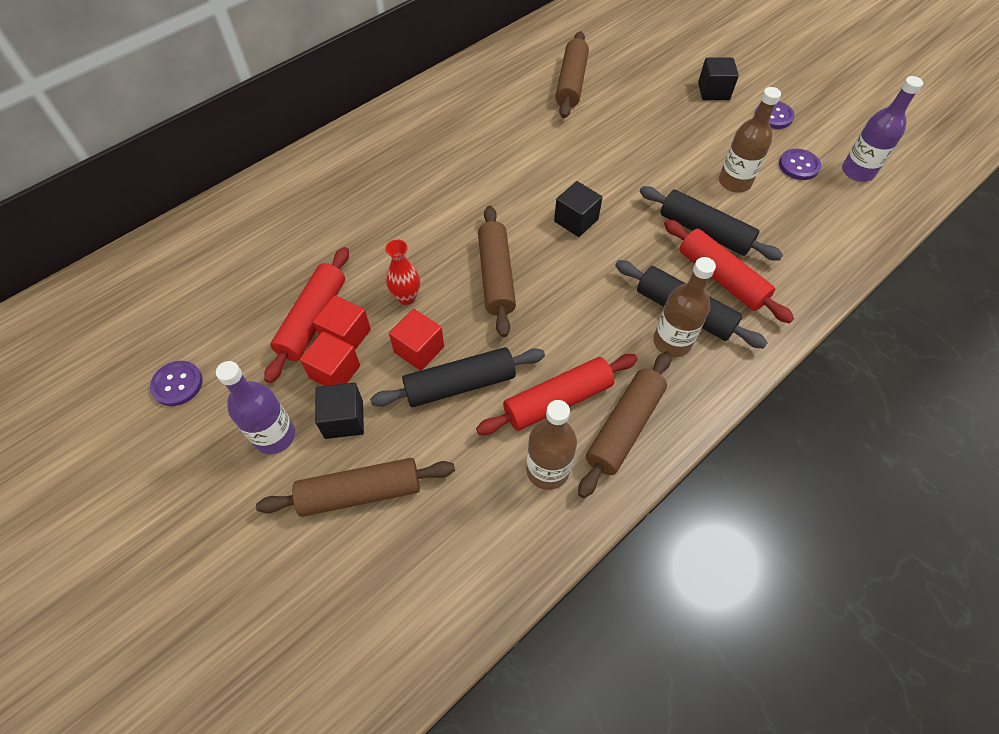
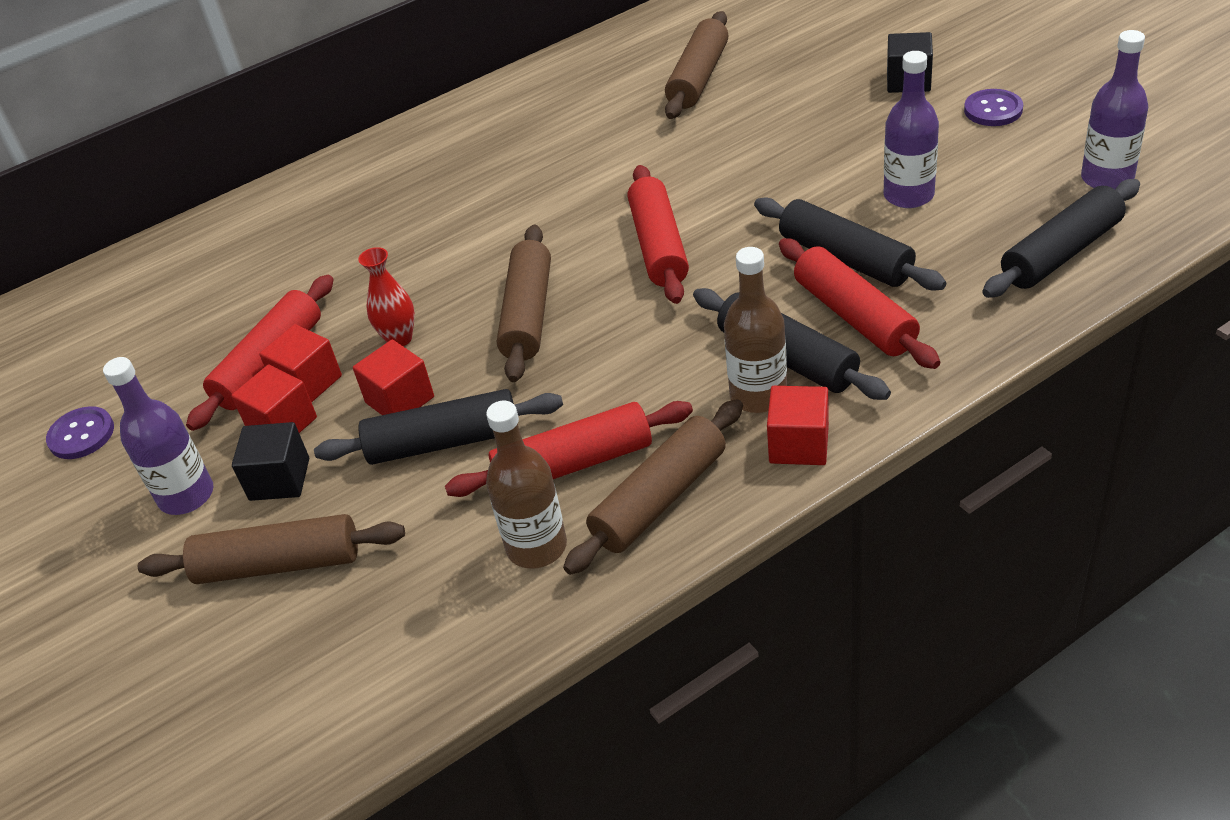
camera: 15 degrees right, 15 degrees down
black cube [554,181,603,237] -> red rolling pin [628,165,689,304]
brown bottle [719,87,781,193] -> purple bottle [884,51,939,208]
purple button [779,149,821,180] -> none
none -> red cube [767,386,829,465]
none -> black rolling pin [982,179,1140,298]

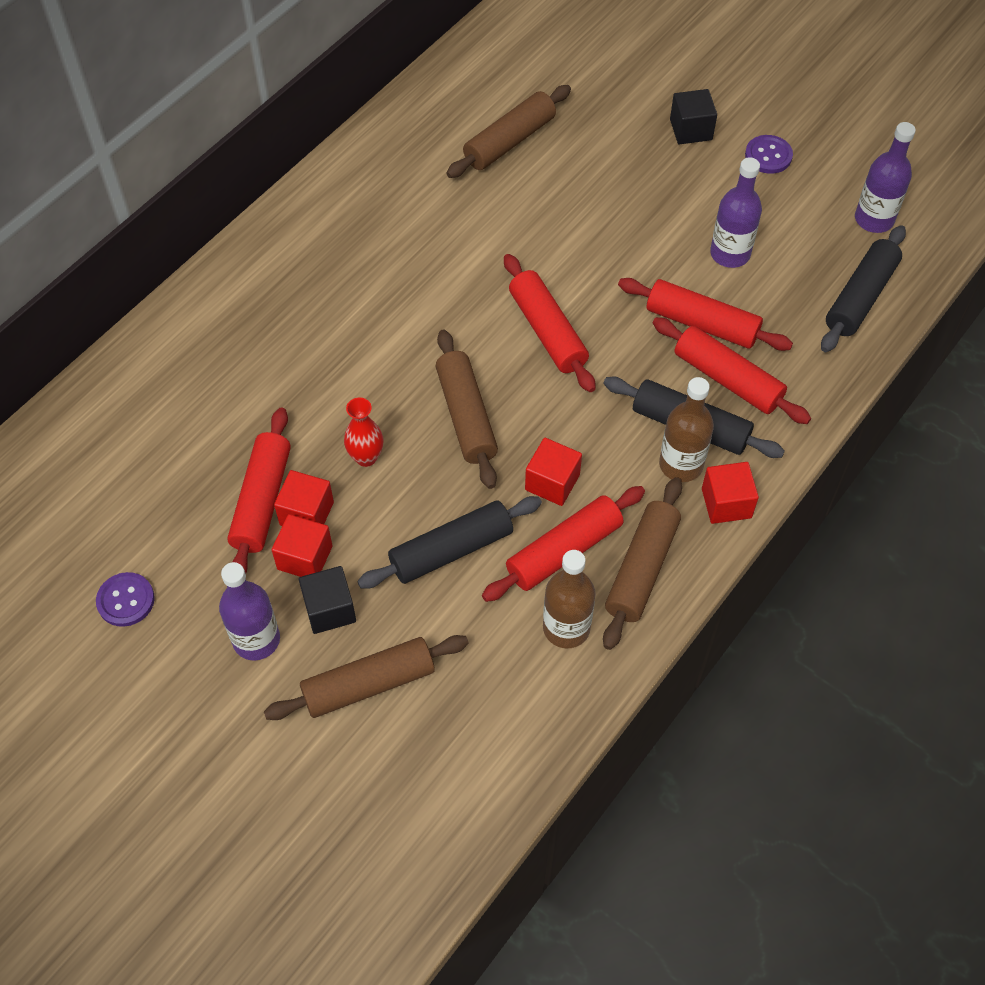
camera: 25 degrees left, 15 degrees up
red cube [353,340,434,415] -> red cube moved to [525,438,582,506]
brown rolling pin [665,11,728,119] -> brown rolling pin turned 45 degrees clockwise [446,85,571,178]
black rolling pin [754,197,946,290] -> red rolling pin [618,278,793,351]

